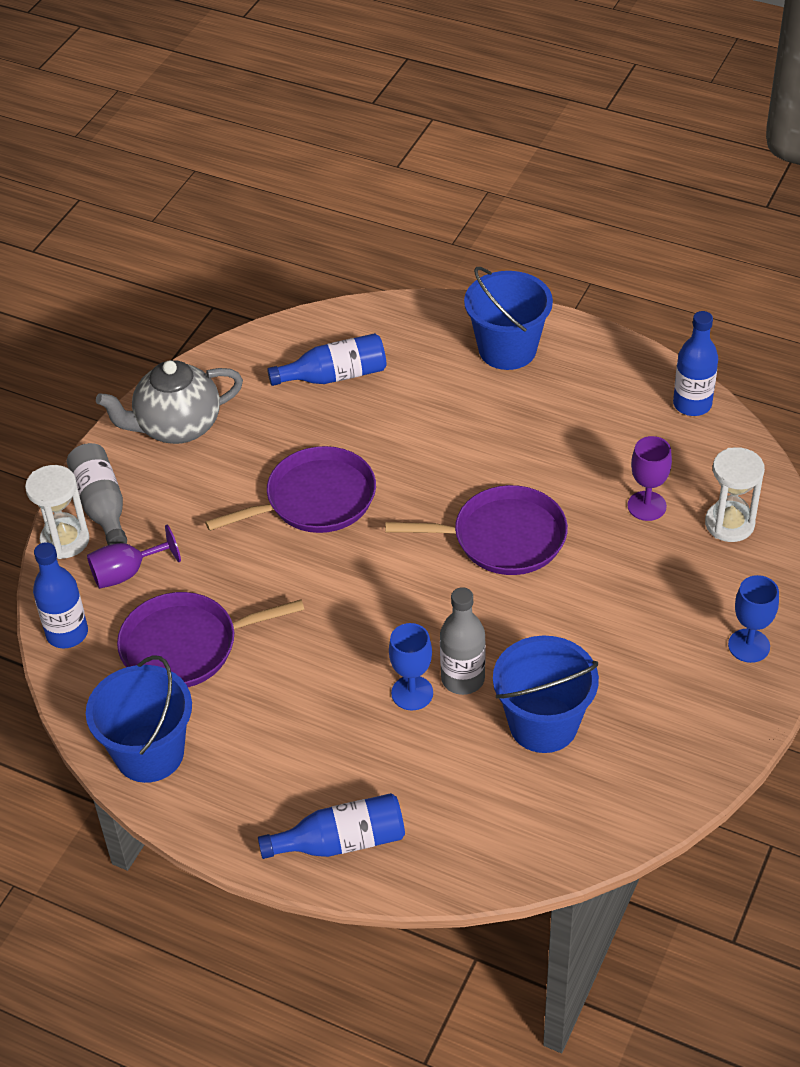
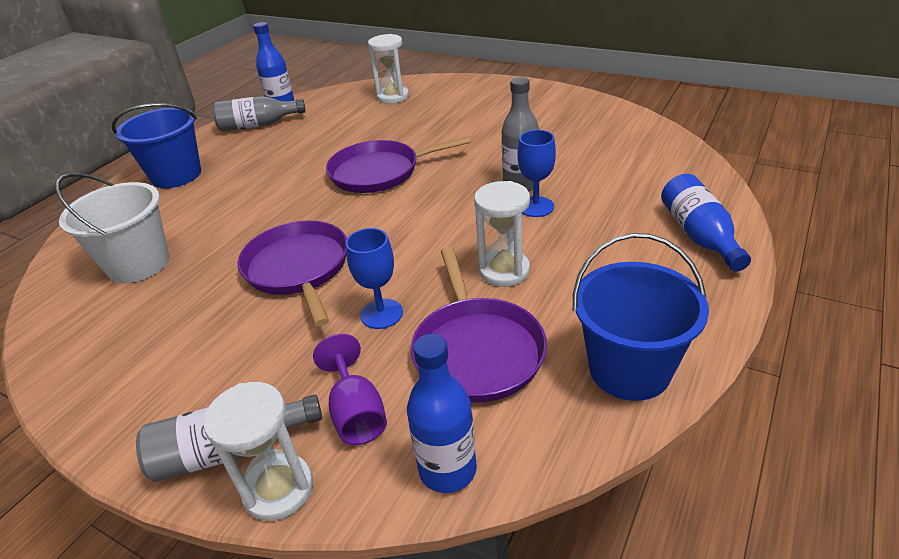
camera: 85 degrees left, 10 degrees down
grey teapot [96,360,243,444] -> none
blue bottle [267,333,386,386] -> white bucket [55,173,169,283]
purple pan [385,485,568,575] -> purple pan turned 105 degrees counterclockwise [326,136,471,193]
blue bucket [493,636,599,753] -> none
purple goblet [627,436,672,521] -> none
blue goblet [728,575,779,663] -> blue goblet moved to [346,228,403,329]
none -> grey bottle [212,96,306,131]
none -> white hourglass [474,181,530,287]

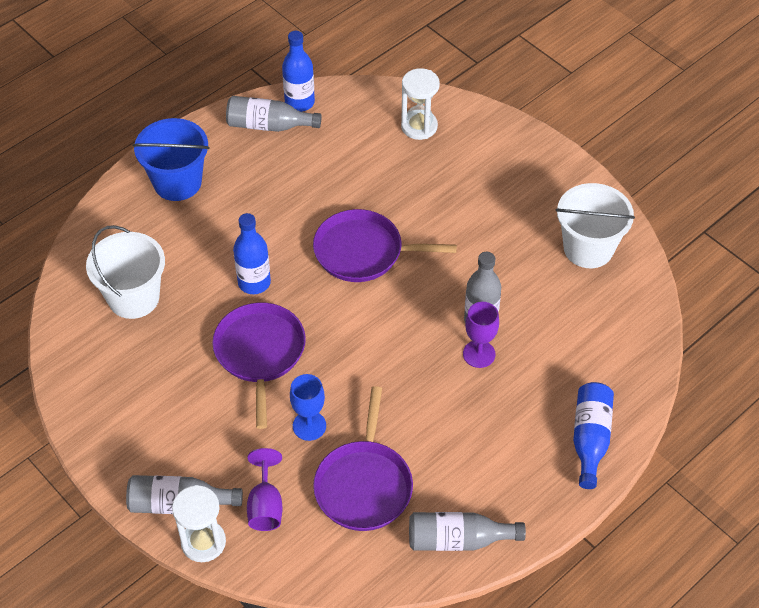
camera: 15 degrees right, 15 degrees up
blue bottle [407,334,477,493] -> blue bottle moved to [233,213,271,294]
white hourglass [474,181,530,287] -> none
blue goblet [517,130,556,217] -> purple goblet [463,302,499,368]
blue bucket [573,233,709,401] -> grey bottle [409,512,526,551]
none -> white bucket [556,183,635,268]

